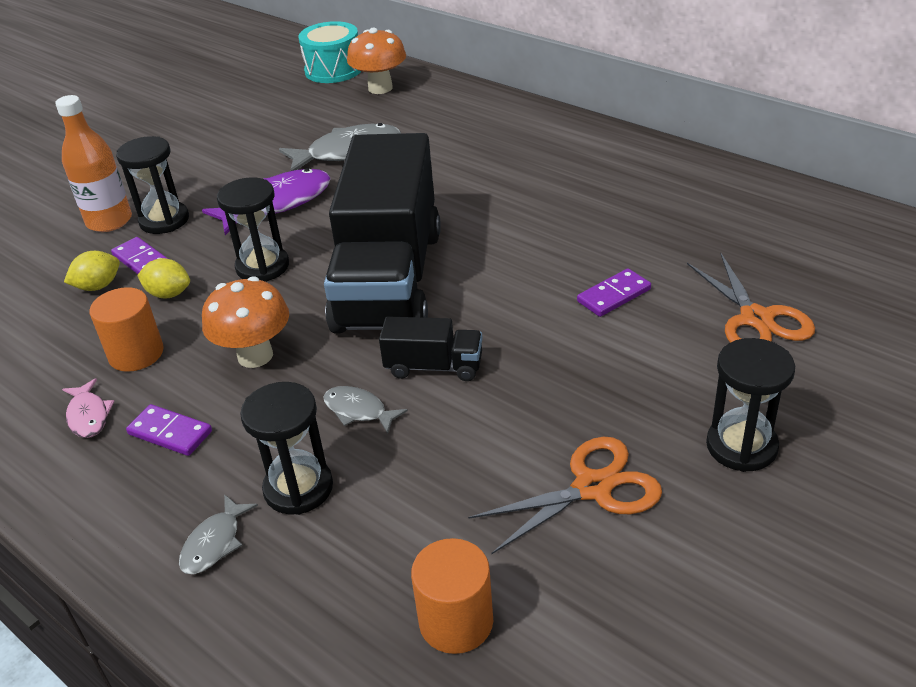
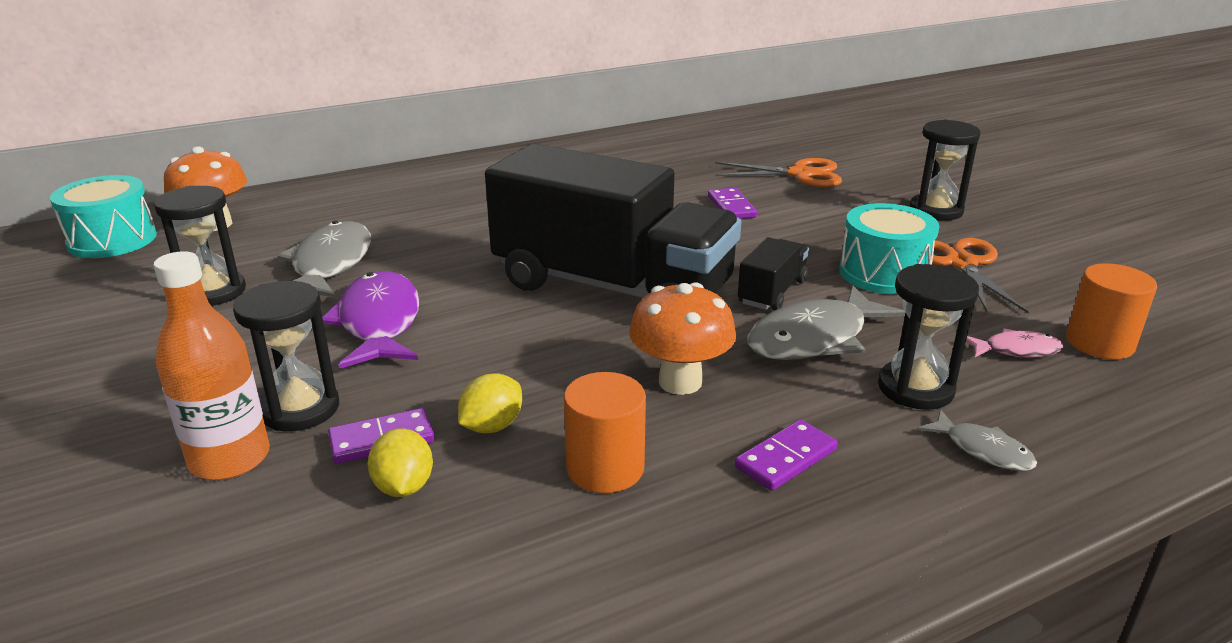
camera: 70 degrees left, 10 degrees down
pink fish [62,378,114,438] -> pink fish moved to [966,328,1064,358]
black hourglass [217,177,289,282] -> black hourglass moved to [154,186,246,306]
grey fish [323,386,408,433] -> grey fish [747,285,905,360], size x1.93
none -> turquoise drum [839,203,939,294]

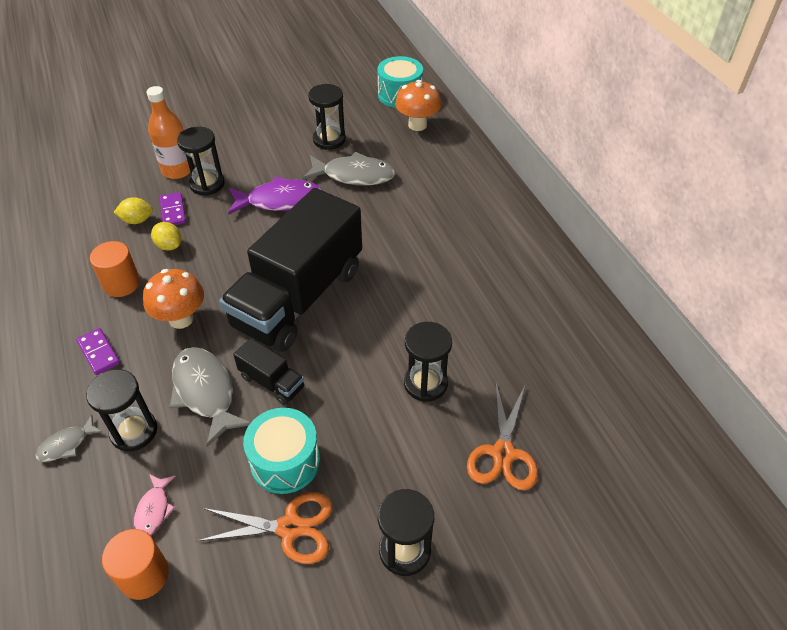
camera: 95 degrees right, 20 degrees up
purple domino [708,188,757,219] -> black hourglass [404,322,452,402]

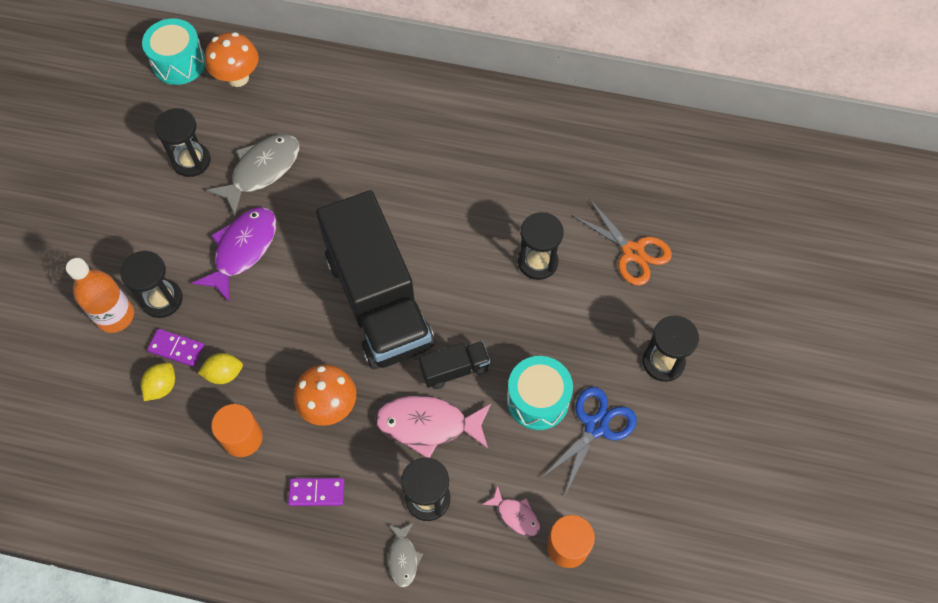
camera: 55 degrees left, 15 degrees up
grey fish [169,347,251,447] -> pink fish [375,396,491,458]
orange scissors [197,492,332,564] -> blue scissors [543,387,637,495]

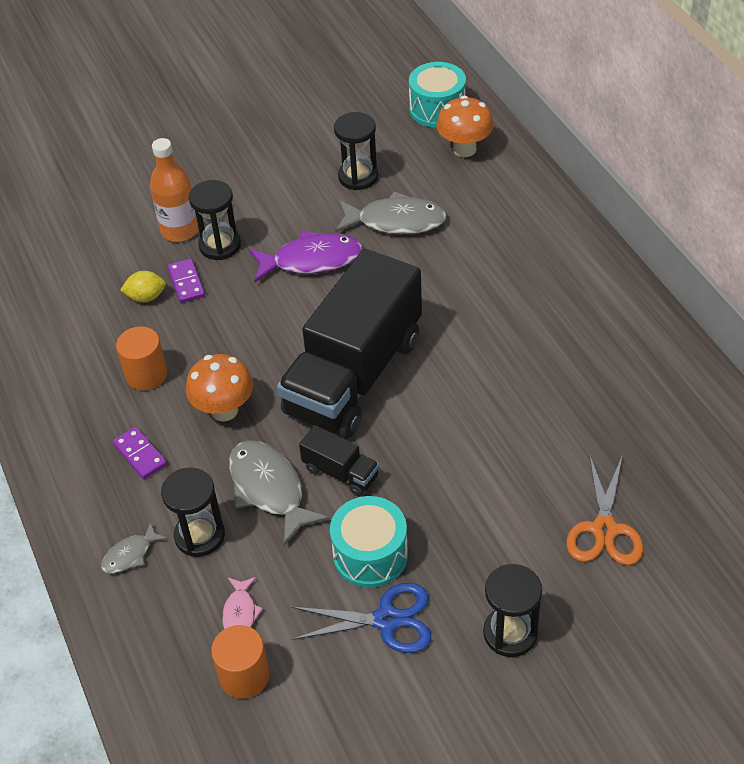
camera: 55 degrees right, 15 degrees down
yellow lemon [198,353,243,384] -> none
pink fish [375,396,491,458] -> grey fish [229,440,330,546]
black hourglass [518,212,564,280] -> none

